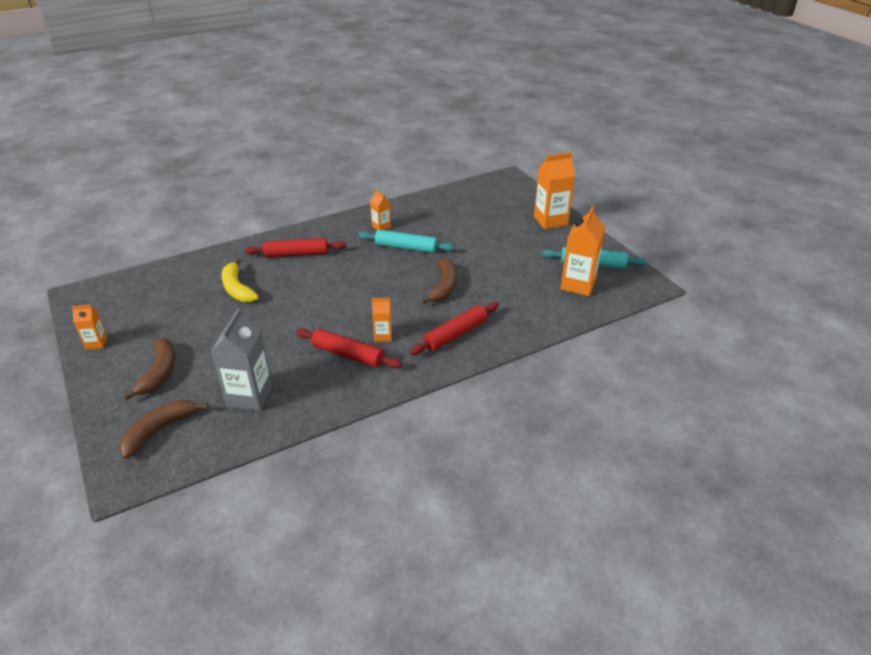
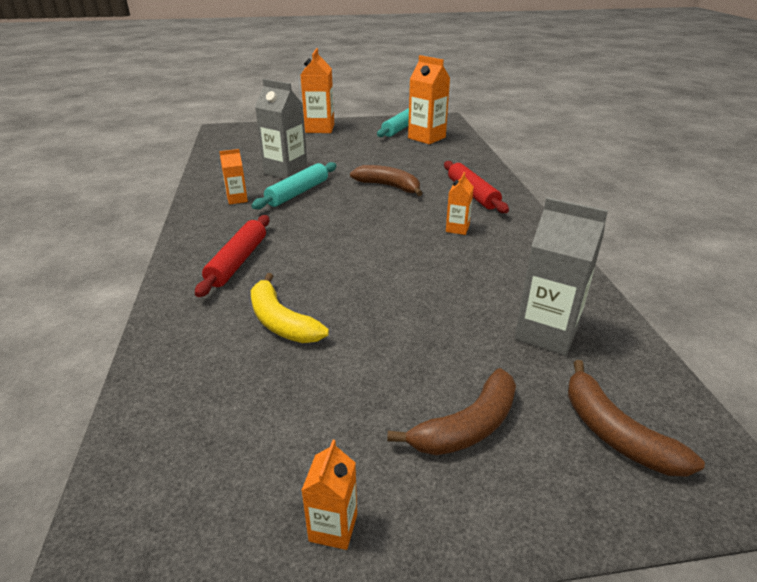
camera: 70 degrees left, 5 degrees down
brown banana [123,338,175,400] -> brown banana turned 120 degrees clockwise [387,368,516,455]
yellow banana [221,258,259,302] -> yellow banana turned 60 degrees clockwise [251,273,329,343]
red rolling pin [296,328,402,368] -> none
none -> grey carton [255,79,308,179]

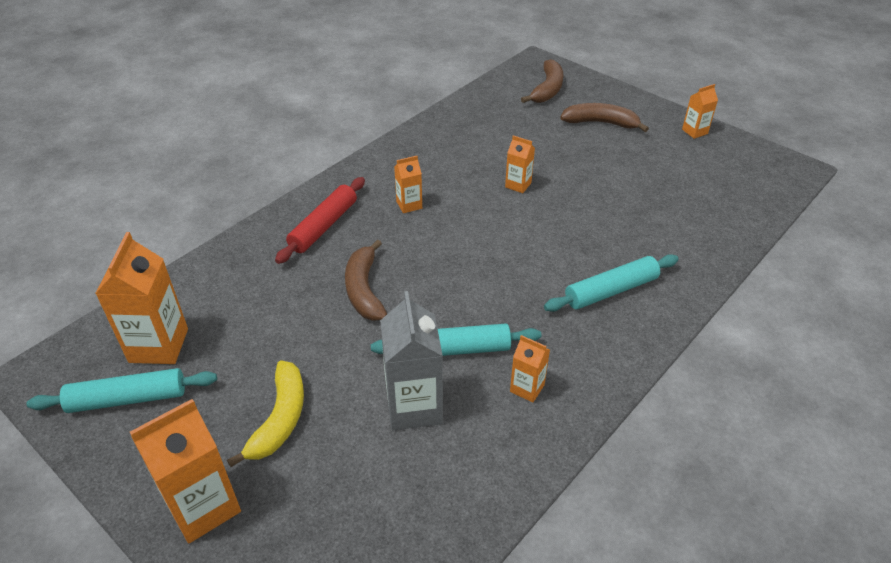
camera: 130 degrees left, 10 degrees up
red rolling pin [195,215,270,297] -> turquoise rolling pin [544,254,679,312]
yellow banana [251,273,329,343] -> yellow banana moved to [227,361,304,467]
grey carton [515,197,608,356] -> none
none -> orange carton [505,135,535,193]

